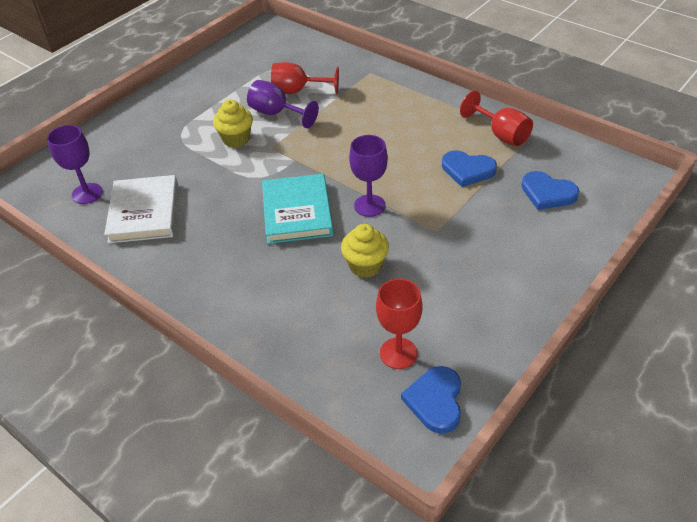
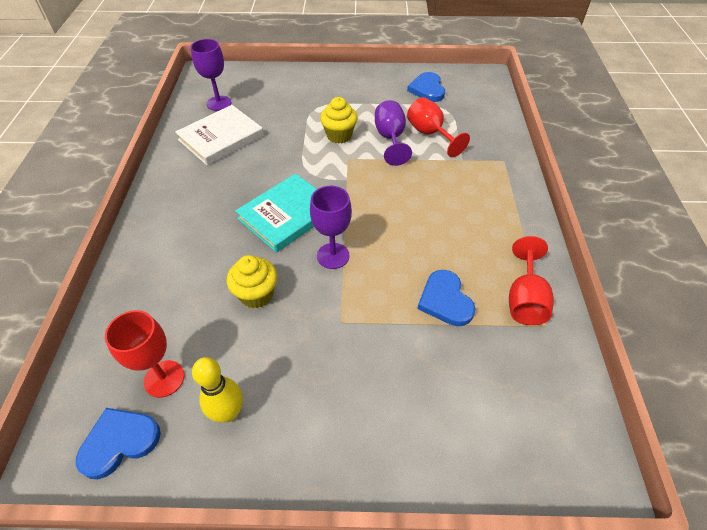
camera: 50 degrees right, 5 degrees up
blue heart [521,171,579,210] -> blue heart moved to [407,72,445,102]
none -> yellow bowling pin [192,357,243,422]

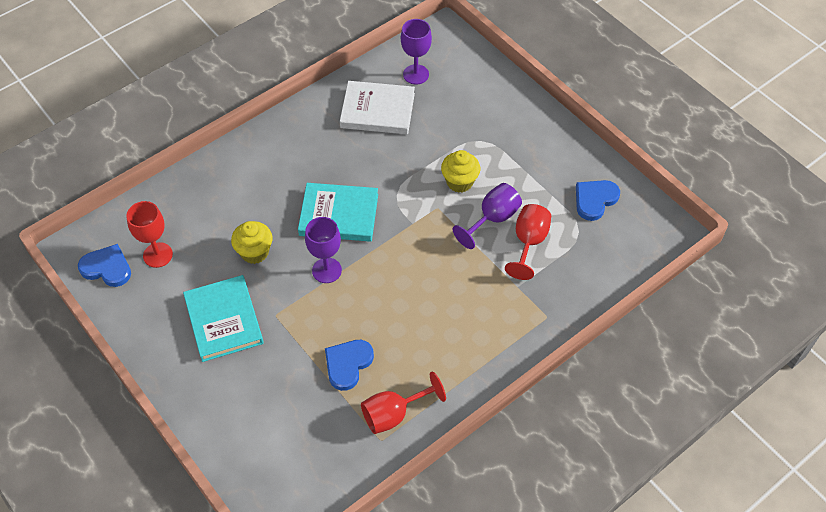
camera: 50 degrees right, 5 degrees up
yellow bowling pin [192,357,243,422] -> none
none -> turquoise book [183,275,264,362]

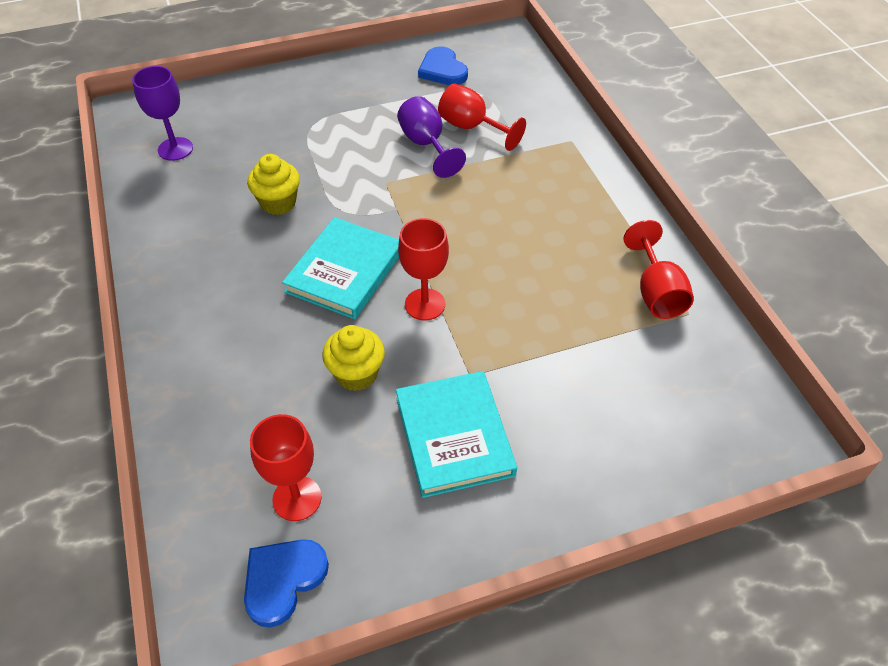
camera: 70 degrees left, 5 degrees down
turquoise book [183,275,264,362] -> turquoise book turned 75 degrees clockwise [396,371,517,498]
purple goblet [305,217,342,283] -> red goblet [398,218,449,320]
blue heart [325,340,374,391] -> none
white book [340,81,415,134] -> none
yellow cupcake [441,150,480,193] -> yellow cupcake moved to [247,154,300,215]

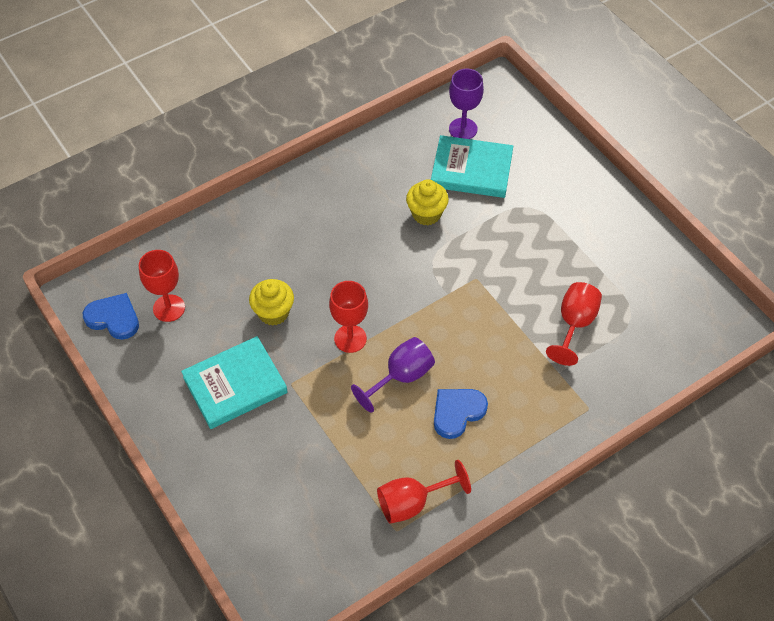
camera: 75 degrees right, 5 degrees up
turquoise book [282,217,399,319] -> turquoise book moved to [431,135,513,198]
purple goblet [397,96,466,178] -> purple goblet moved to [351,337,435,413]
blue heart [418,46,468,85] -> blue heart moved to [434,389,488,439]

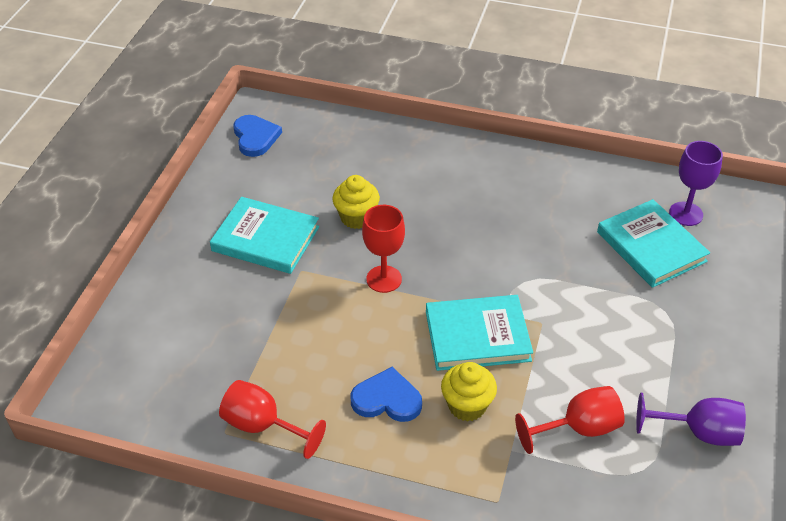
camera: 50 degrees right, 10 degrees down
red goblet [139,250,185,322] -> none
purple goblet [351,337,435,413] -> purple goblet moved to [636,393,746,446]
yellow cupcake [406,179,449,226] -> yellow cupcake moved to [441,362,497,422]
none -> turquoise book [426,295,533,371]

